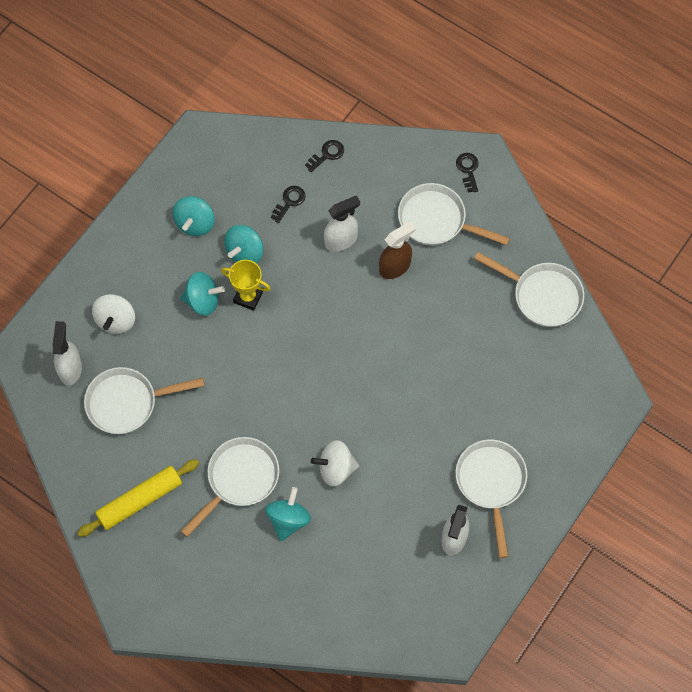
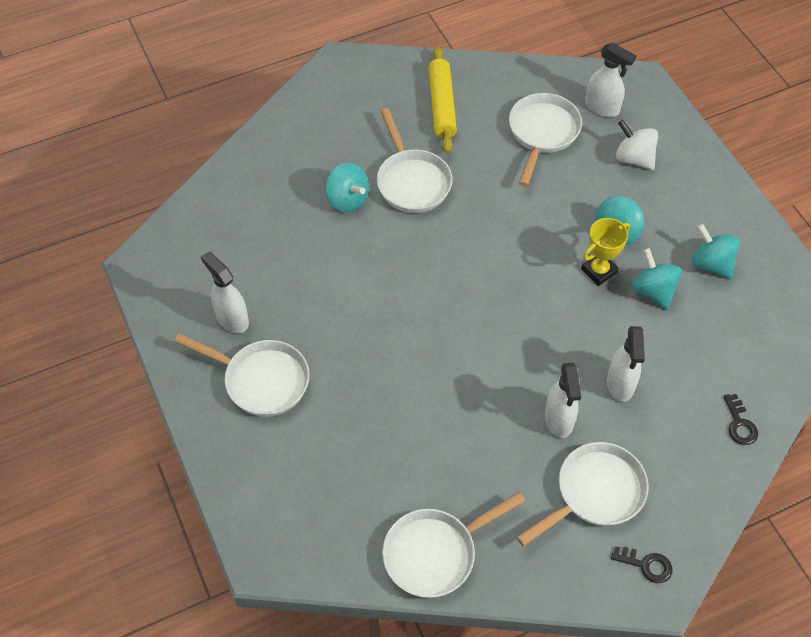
camera: 120 degrees right, 10 degrees down
black key [271,186,306,223] -> none
white spinning top [311,440,359,486] -> none
brown spray bottle [379,221,416,279] -> white spray bottle [545,362,581,438]

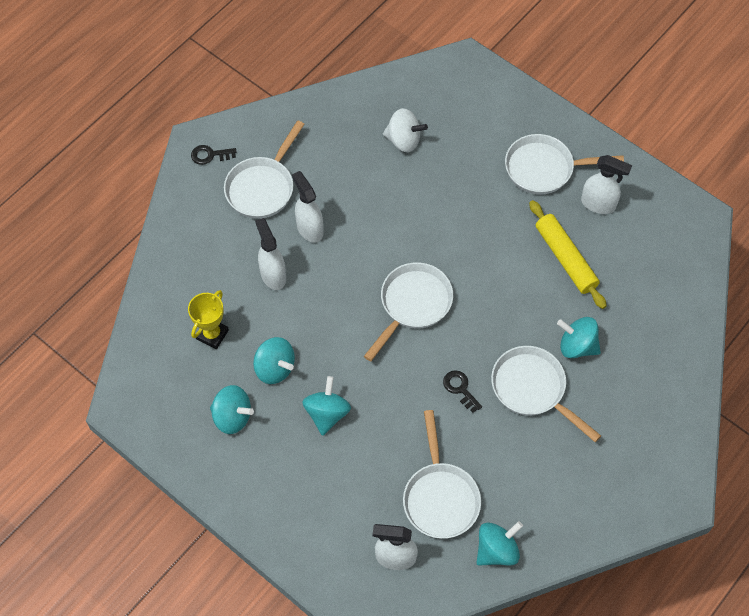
camera: 155 degrees right, 5 degrees up
white pan [382,492,525,598] -> white pan moved to [364,262,453,361]
yellow rolling pin [428,46,457,153] -> yellow rolling pin moved to [529,200,607,309]
yellow trophy [581,218,630,286] -> yellow trophy moved to [188,290,229,349]
white spinning top [616,120,658,170] -> white spinning top moved to [383,108,428,152]
black key [724,394,758,445] -> black key moved to [443,370,482,413]
none -> turquoise spinning top [476,521,523,566]

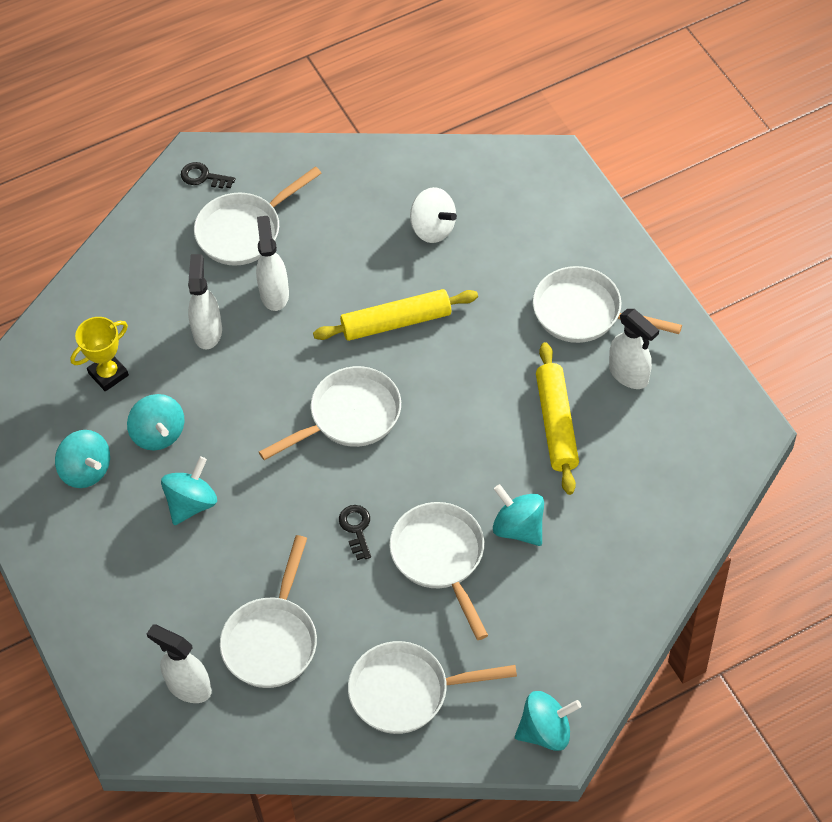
camera: 25 degrees right, 5 degrees down
turquoise spinning top [476,521,523,566] -> turquoise spinning top moved to [515,691,581,751]
none -> yellow rolling pin [313,289,478,341]
none -> white pan [348,641,517,734]

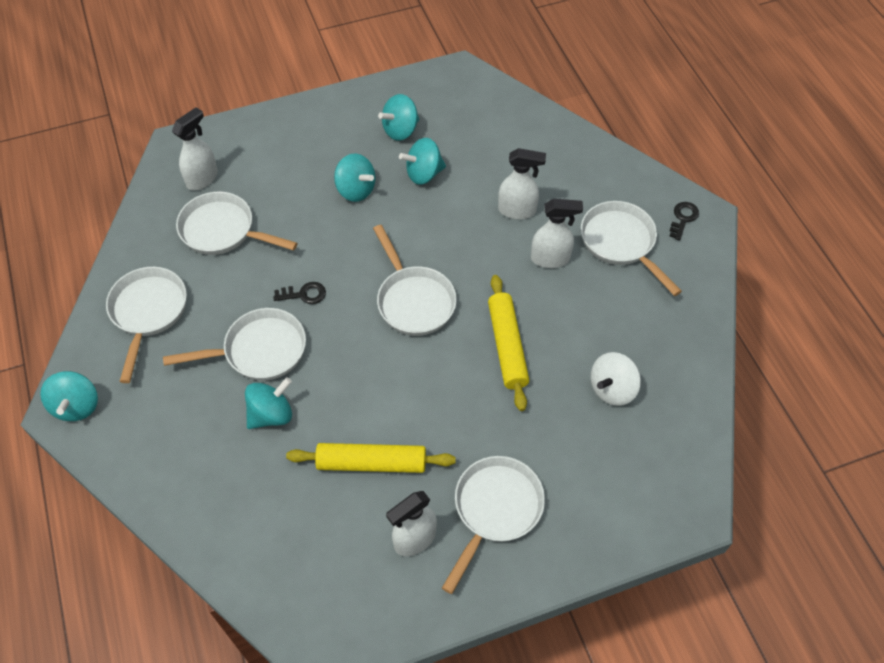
camera: 95 degrees right, 0 degrees up
yellow trophy [70,317,129,391] -> none

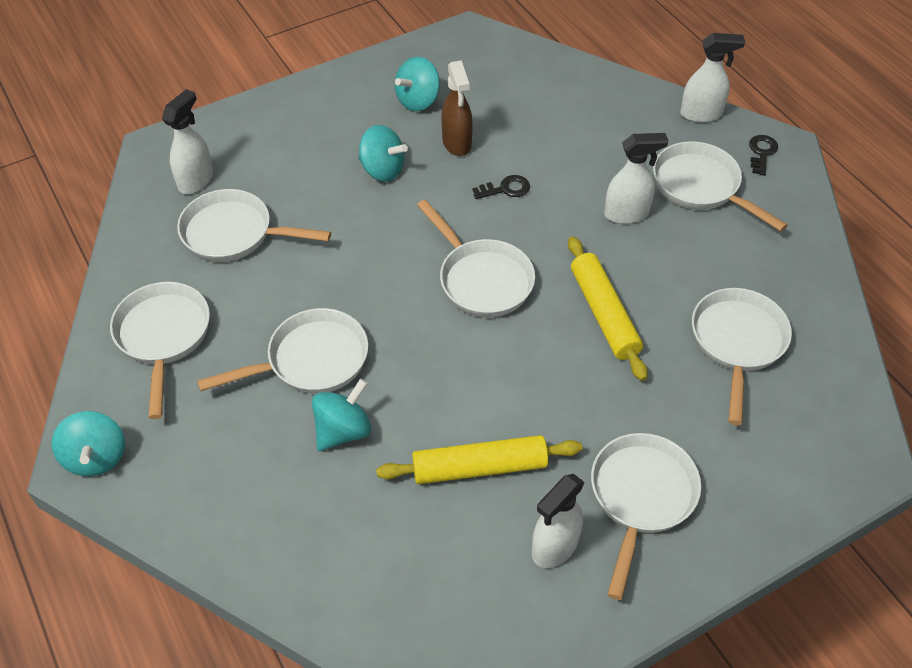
camera: 10 degrees left, 5 degrees down
black key [273,282,326,304] -> black key moved to [472,175,530,199]
turquoise spinning top [399,138,446,185] -> brown spray bottle [442,60,473,156]
white spray bottle [498,148,546,219] -> white spray bottle moved to [680,33,745,123]
white spinning top [591,352,641,406] -> white pan [692,288,792,425]

